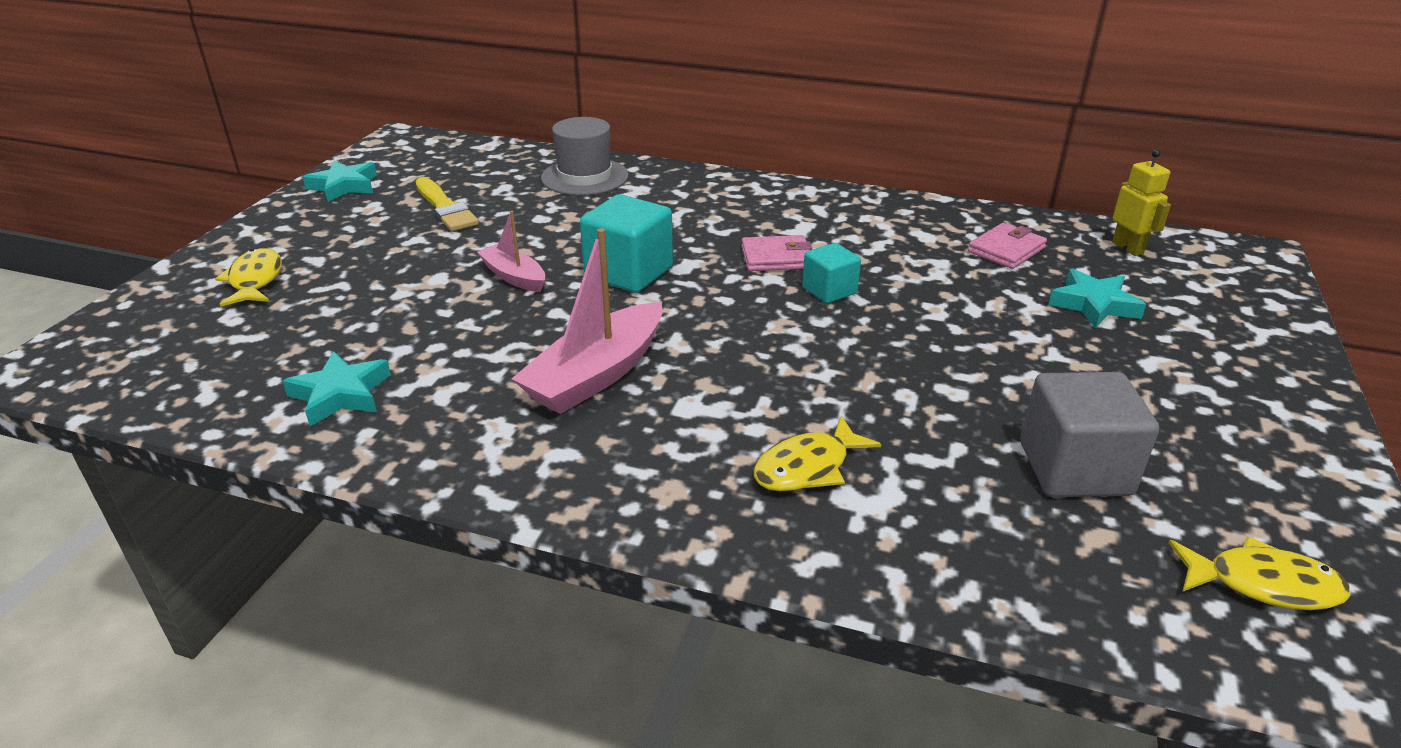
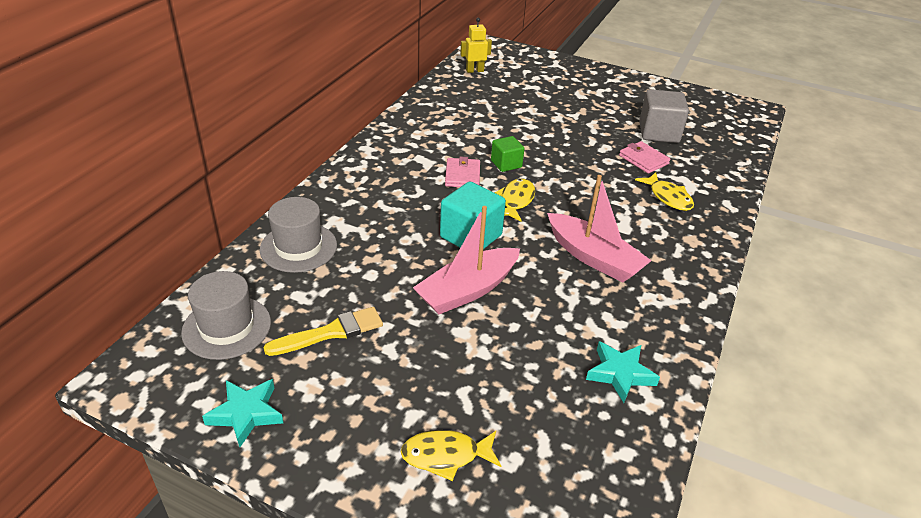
camera: 85 degrees left, 5 degrees up
pink boat [477,211,545,292] -> pink boat [413,206,520,314], size x1.73
turquoise cube [802,243,861,303] -> green cube [491,136,524,172]
pink wallet [968,223,1047,269] -> pink wallet moved to [619,141,670,173]
turquoise star [1048,268,1146,328] -> none
yellow fish [1169,536,1351,610] -> yellow fish moved to [495,178,535,222]
none -> grey hat [181,271,271,360]

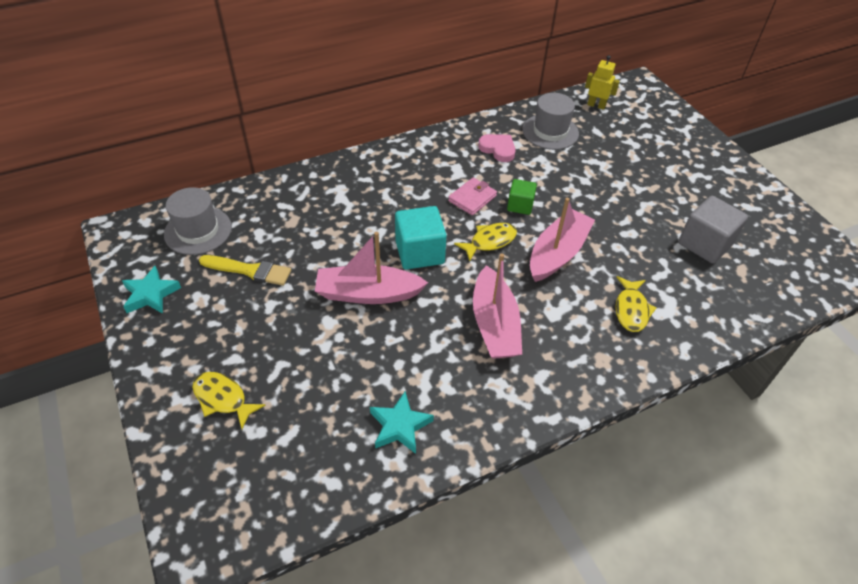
camera: 40 degrees right, 10 degrees up
grey hat [260,197,337,273] -> grey hat moved to [523,93,579,150]
pink wallet [619,141,670,173] -> none
none -> pink heart [478,134,516,162]
none -> pink boat [530,198,595,282]

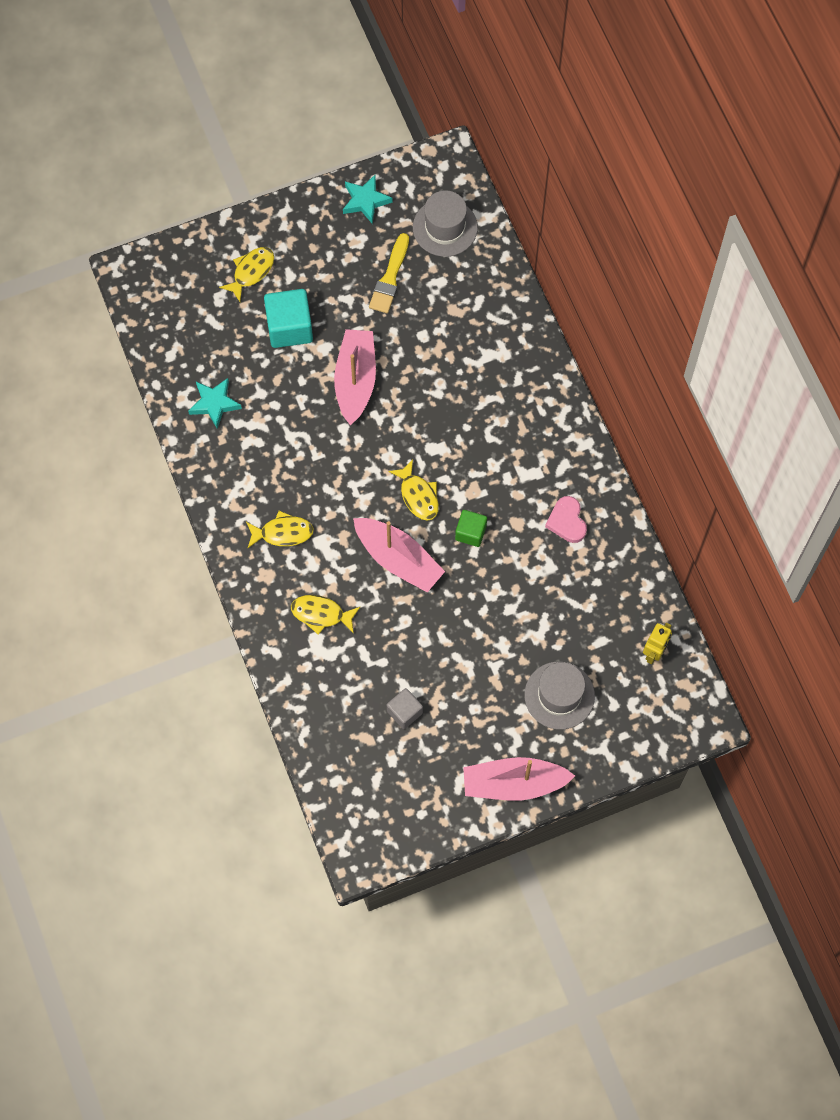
camera: 95 degrees right, 20 degrees up
turquoise cube [395,206,447,270] -> turquoise cube moved to [264,289,313,348]
pink wallet [448,178,497,215] -> none
pink boat [473,253,522,359] -> pink boat moved to [463,757,575,801]
pink heart [478,134,516,162] -> pink heart turned 120 degrees clockwise [545,496,587,543]
grey hat [523,93,579,150] -> grey hat moved to [525,662,595,729]
grey cube [678,196,748,264] -> grey cube [387,688,423,729], size x0.60
none -> yellow fish [246,511,314,548]

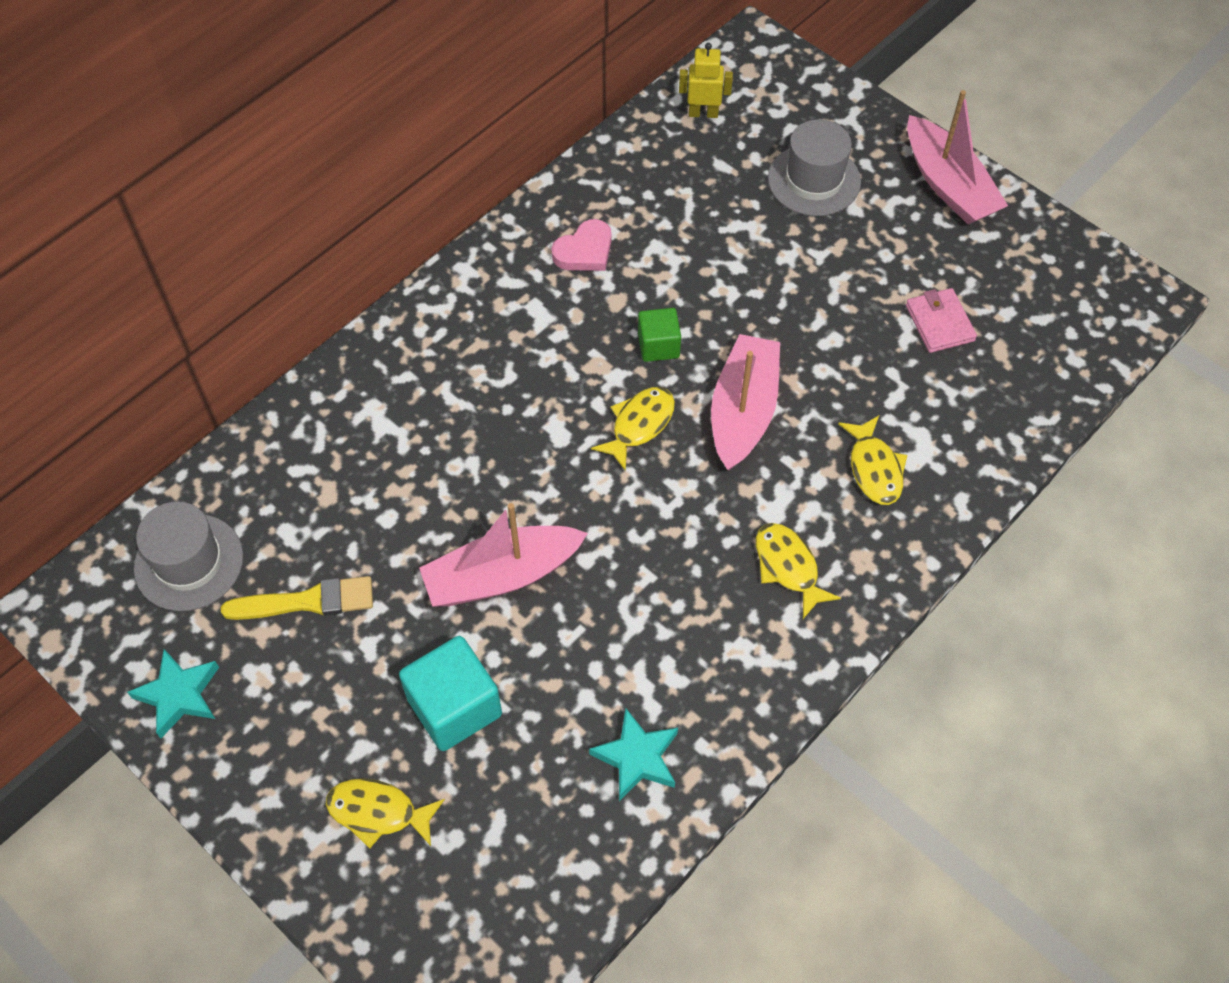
camera: 115 degrees left, 10 degrees down
grey cube [387,688,423,729] -> pink wallet [906,288,977,353]

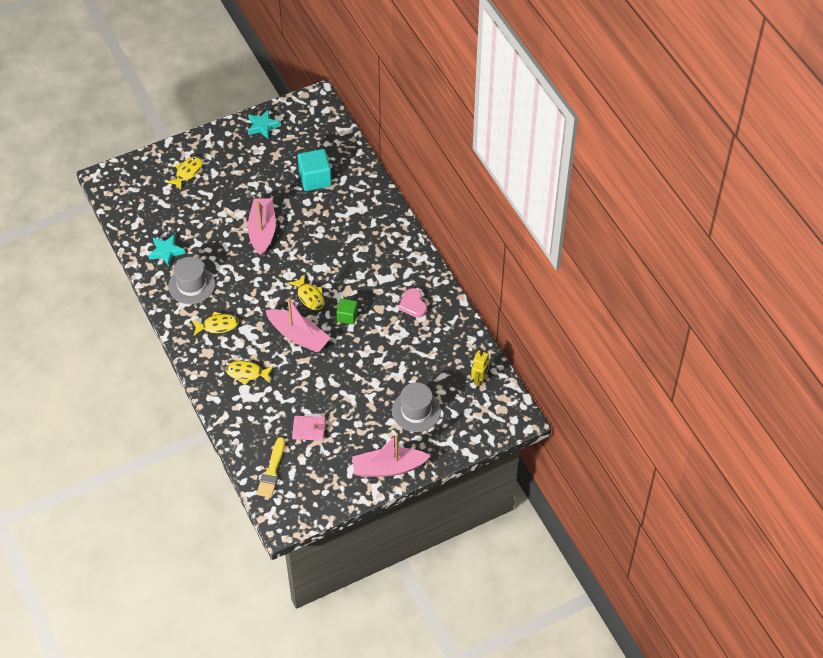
camera: 110 degrees right, 5 degrees down
grey hat [134,501,243,611] -> grey hat moved to [168,257,215,304]
yellow brush [221,576,373,620] -> yellow brush moved to [257,437,285,498]
turquoise cube [399,636,502,751] -> turquoise cube moved to [298,149,332,191]

